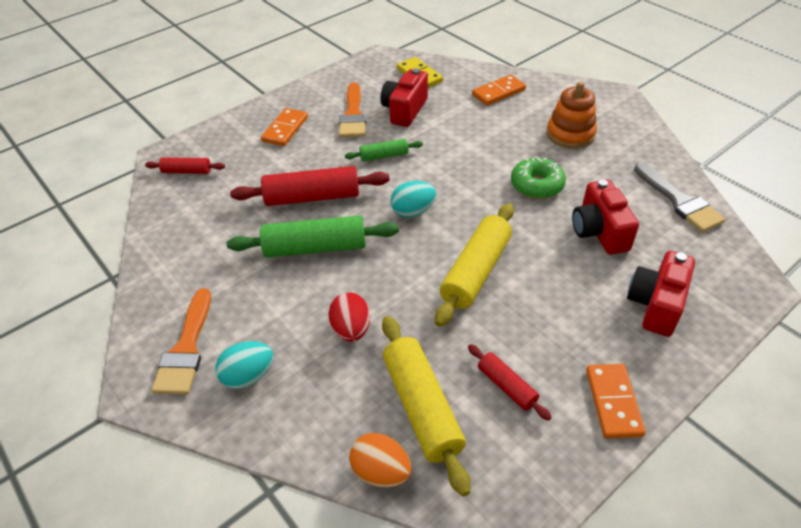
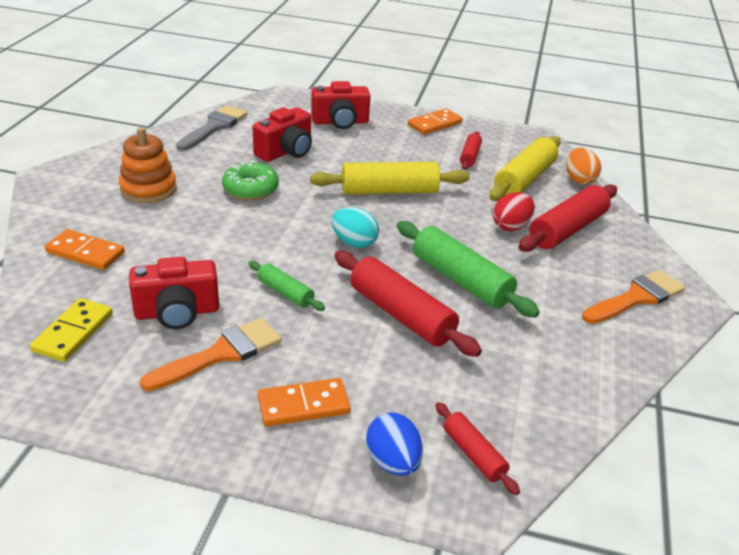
camera: 130 degrees left, 10 degrees down
turquoise egg [215,341,273,389] -> none
none -> blue egg [366,412,423,476]
none -> red rolling pin [519,184,617,252]

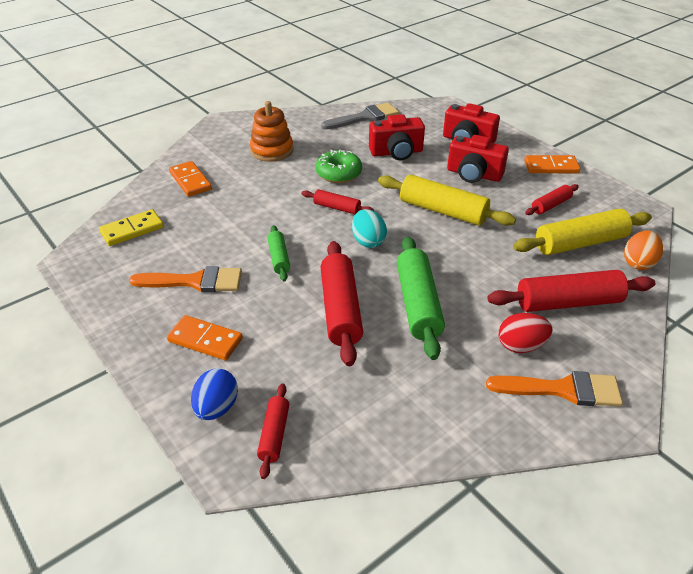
camera: 40 degrees right, 5 degrees up
red camera [129,257,219,329] -> red camera moved to [447,135,509,183]
red egg [493,192,535,231] -> red egg moved to [498,313,552,353]
none -> red rolling pin [301,189,374,214]

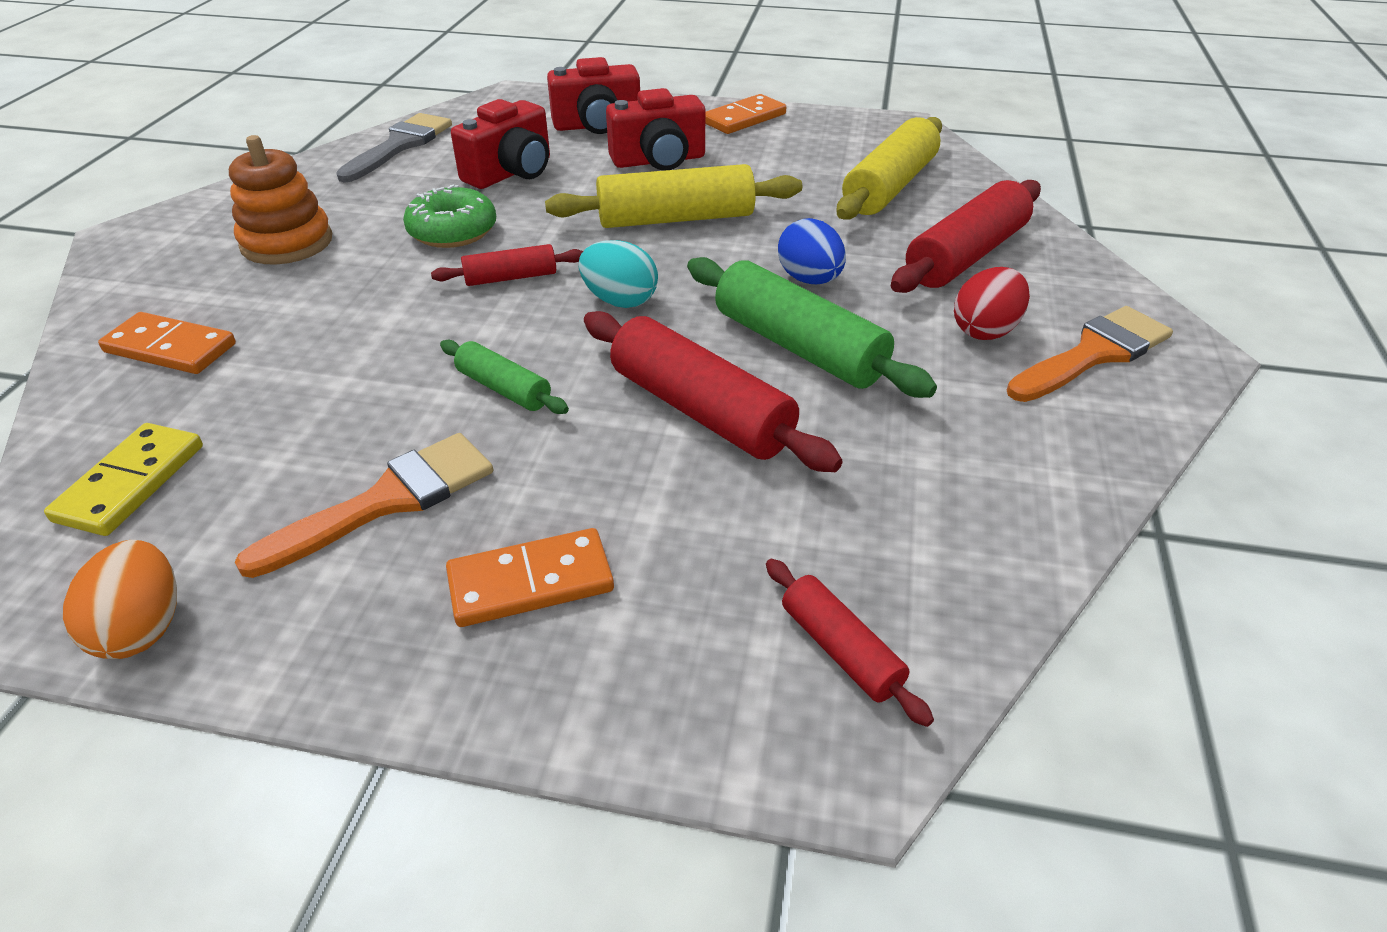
camera: 40 degrees left, 0 degrees up
blue egg [191,368,238,420] -> blue egg moved to [778,218,846,284]
red rolling pin [525,184,579,215] -> none
orange egg [624,231,663,270] -> orange egg moved to [63,540,177,659]

